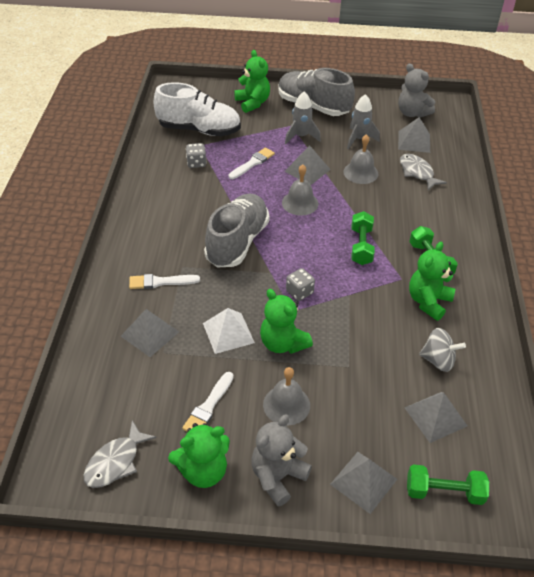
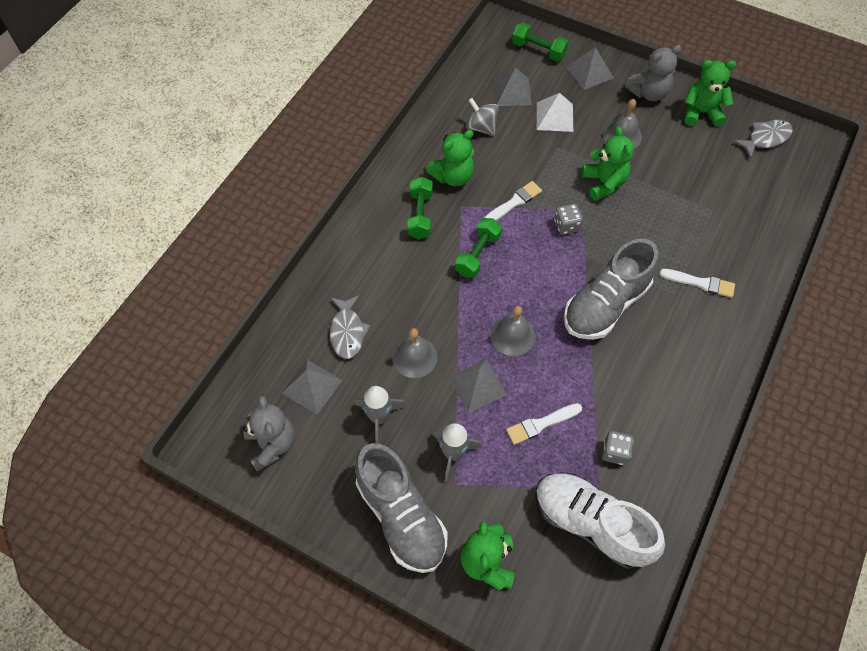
camera: 155 degrees left, 15 degrees up
grey pyramid [121,309,179,357] -> none
white brush [182,372,234,432] -> white brush moved to [484,181,542,221]
white pyramid [203,308,255,354] -> white pyramid moved to [537,93,573,132]

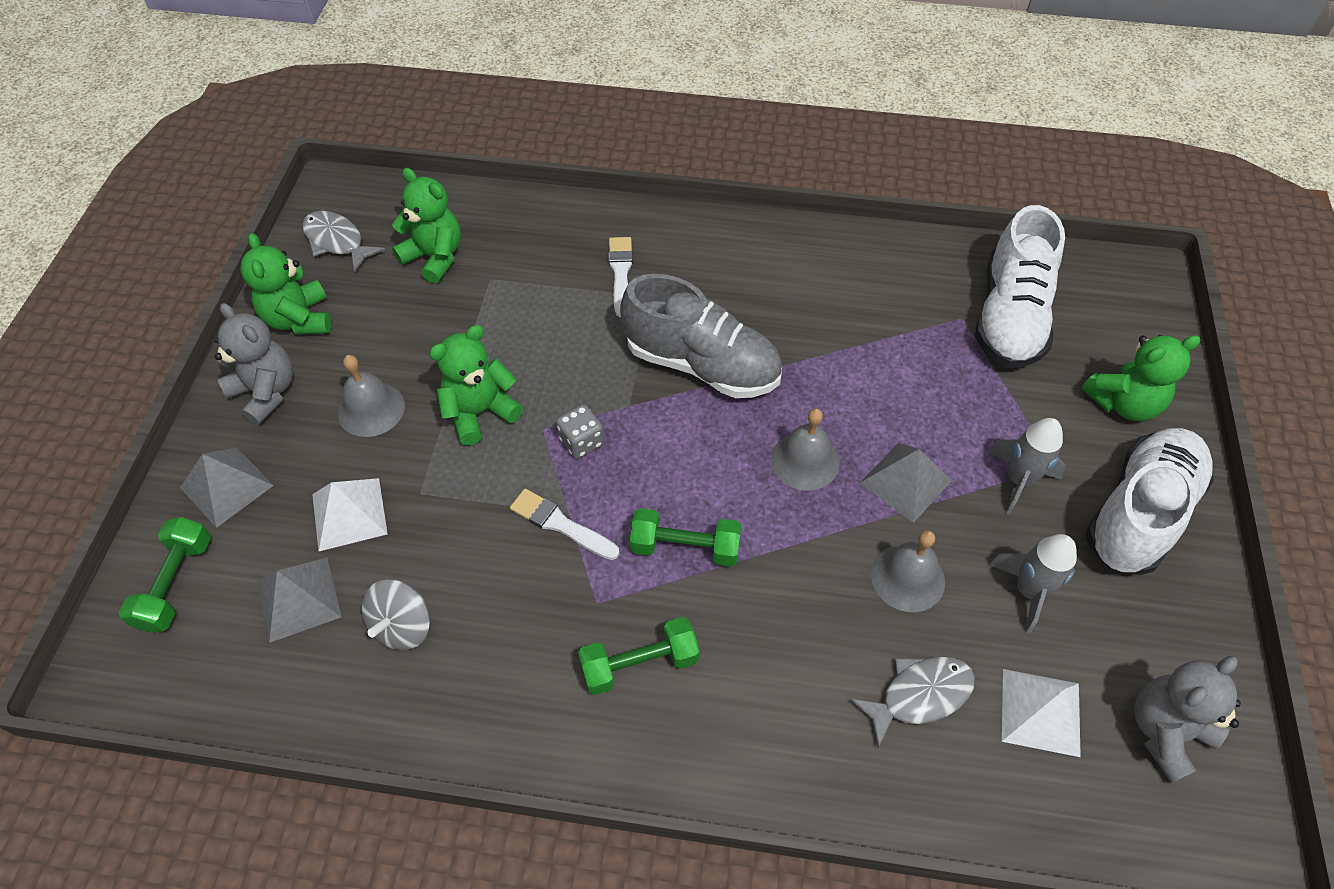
camera: 110 degrees left, 5 degrees down
grey pyramid [282,360,342,415] -> white pyramid [1002,669,1081,757]
grey shoe [355,443,448,573] -> white shoe [1086,428,1214,575]
green teddy bear [426,130,474,186] -> green teddy bear moved to [392,168,461,284]
white brush [506,403,582,445] -> none
grey dice [602,431,634,465] -> none

